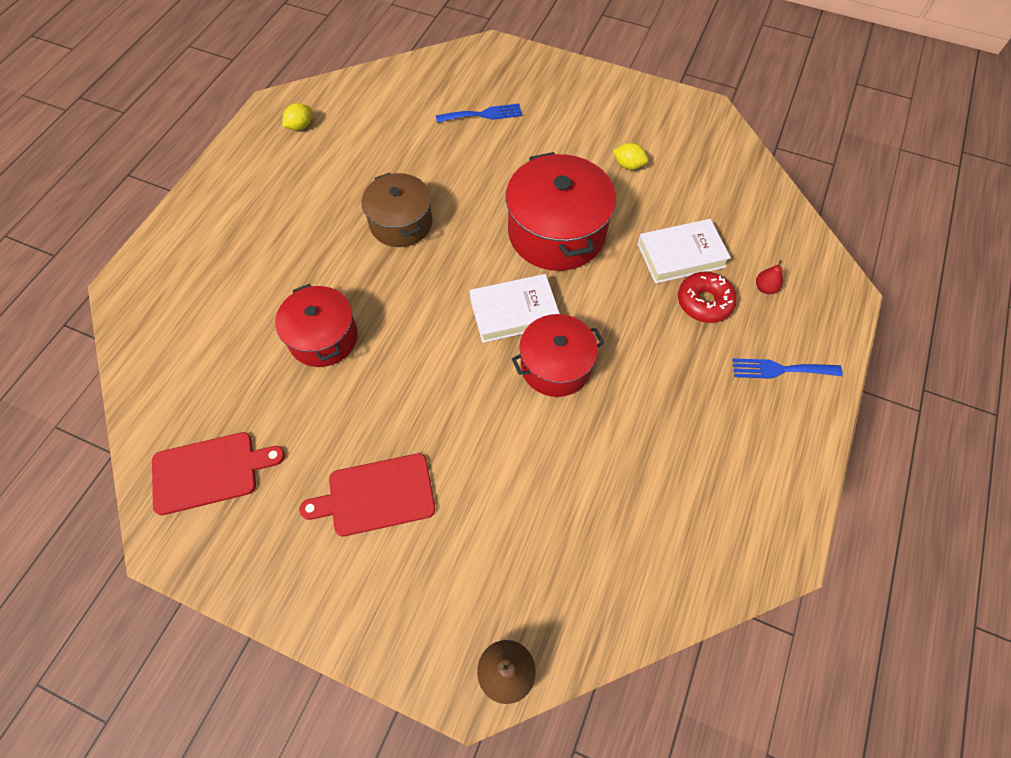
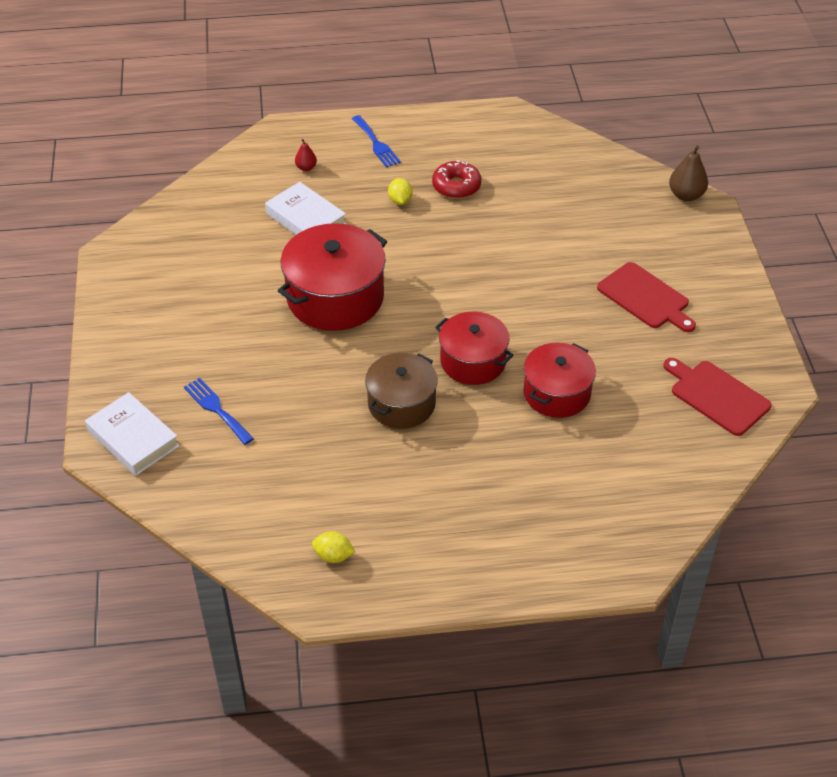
camera: 120 degrees left, 15 degrees down
white book [469,274,560,343] -> white book moved to [85,392,179,476]
red pot [512,314,604,397] -> red pot moved to [435,312,514,385]
yellow lemon [613,143,648,170] -> yellow lemon moved to [388,178,413,205]
red donut [678,271,737,323] -> red donut moved to [432,160,481,199]

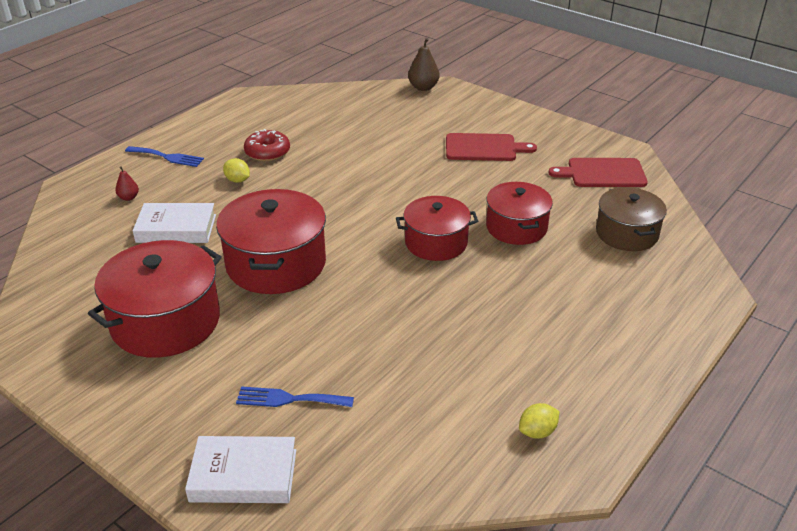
camera: 45 degrees left, 10 degrees down
brown pot [365,353,438,429] -> brown pot moved to [596,187,667,251]
none -> red pot [88,240,222,358]

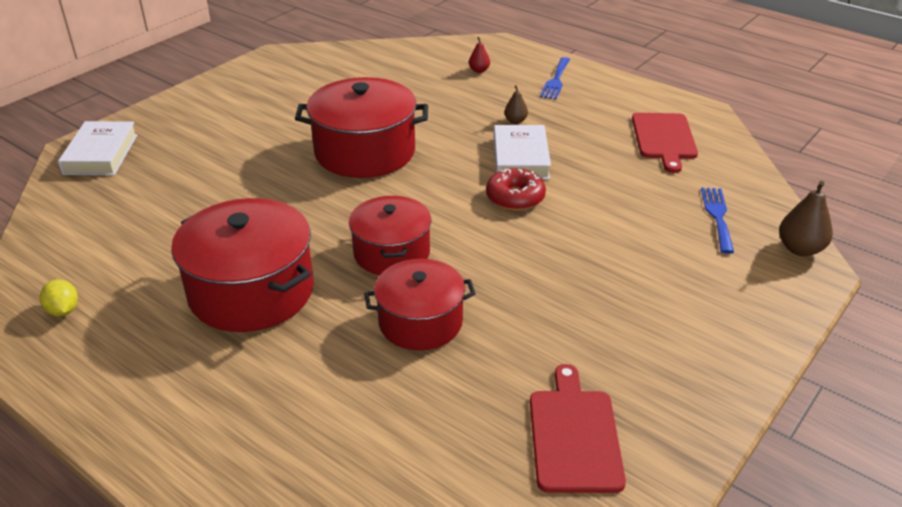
camera: 90 degrees right, 0 degrees up
red pot [88,240,222,358] -> red pot moved to [171,198,314,332]
white book [133,203,216,243] -> white book moved to [494,125,551,179]
yellow lemon [223,158,250,183] -> brown pear [504,85,528,124]
blue fork [236,386,354,407] -> blue fork moved to [701,188,734,254]
red donut [244,129,290,161] -> red donut moved to [486,168,546,211]
red cutting board [446,133,537,161] -> red cutting board moved to [632,113,698,173]
brown pot [596,187,667,251] -> none

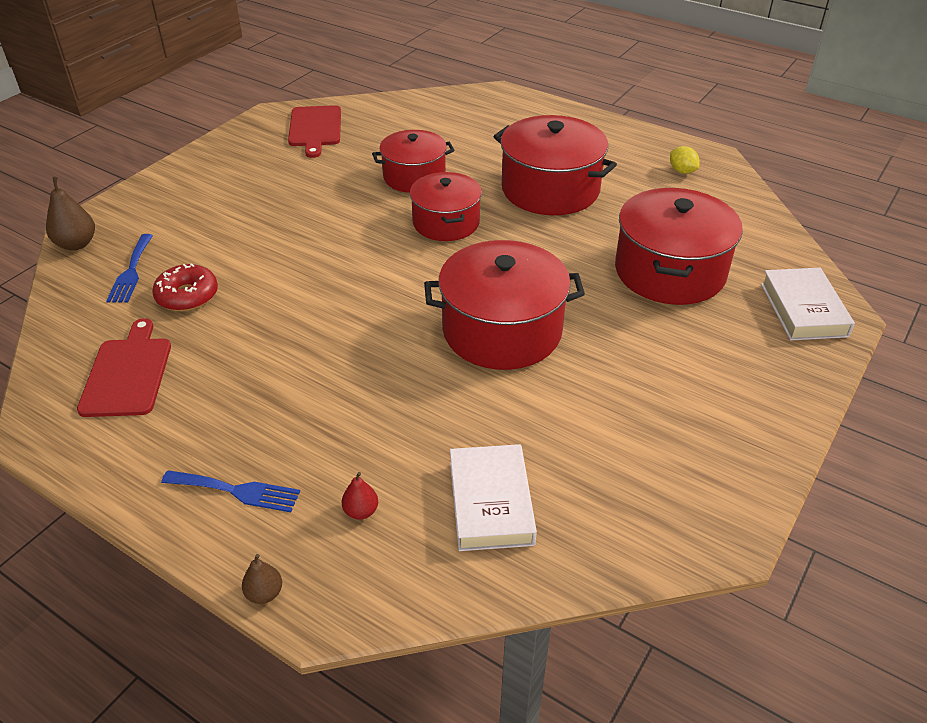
camera: 175 degrees right, 5 degrees up
red donut [486,168,546,211] -> red donut moved to [152,263,218,311]
white book [494,125,551,179] -> white book moved to [450,444,537,551]
brown pear [504,85,528,124] -> brown pear moved to [242,554,282,604]
blue fork [540,57,570,100] -> blue fork turned 90 degrees clockwise [161,470,300,512]
none -> red pot [615,188,743,305]

